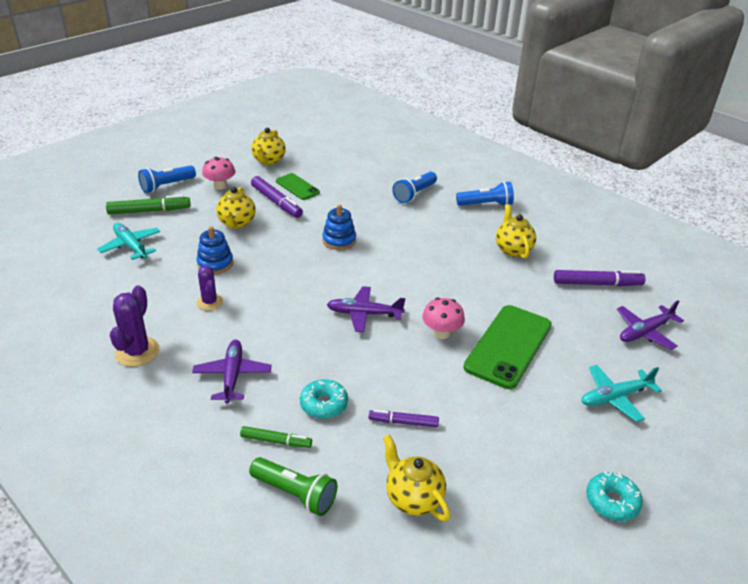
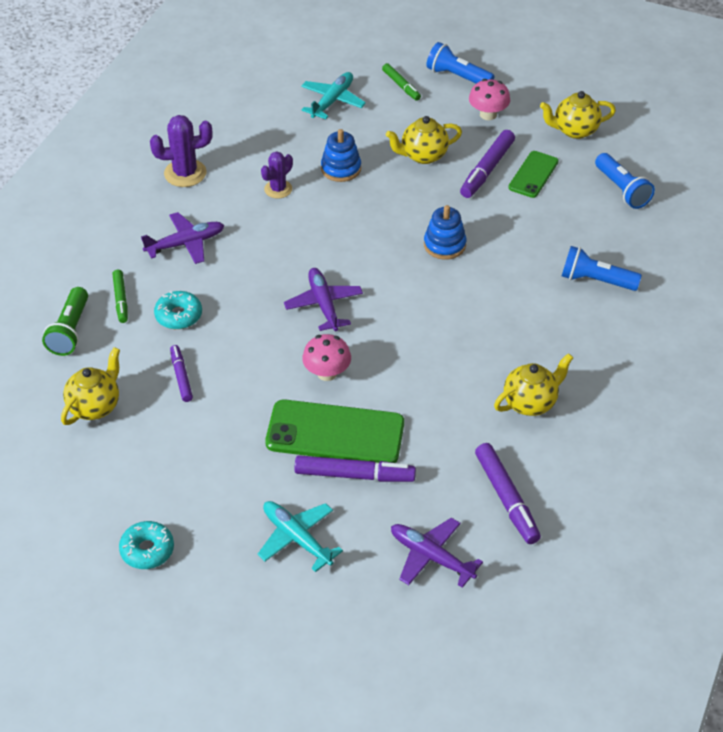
camera: 70 degrees right, 10 degrees up
green marker [106,195,191,214] -> green marker [382,63,421,101], size x0.62
blue flashlight [456,181,514,206] -> blue flashlight moved to [595,153,655,209]
none -> purple marker [294,455,416,482]

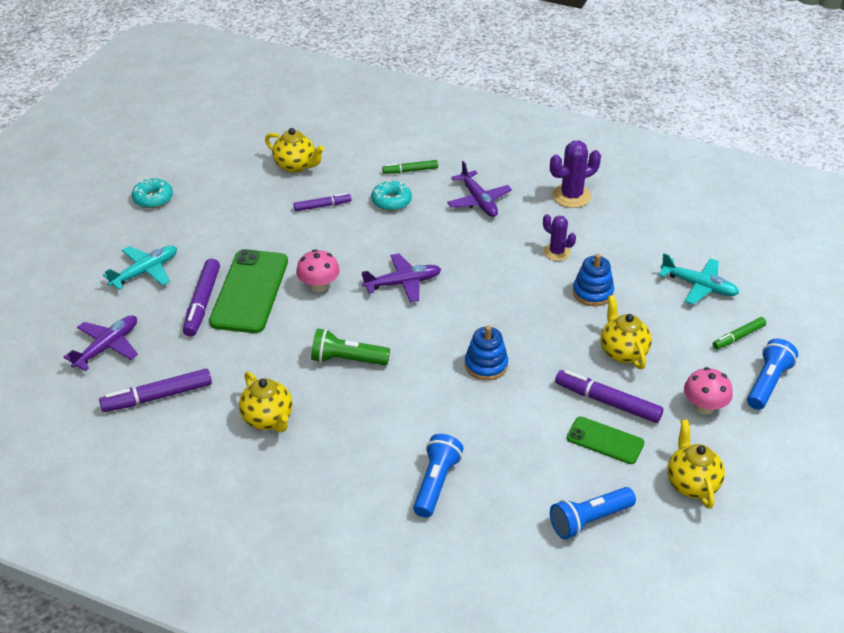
camera: 90 degrees right, 5 degrees down
green flashlight [42,287,88,356] -> green flashlight moved to [311,329,390,365]
purple cactus [150,115,213,187] -> purple cactus turned 75 degrees clockwise [550,141,601,208]

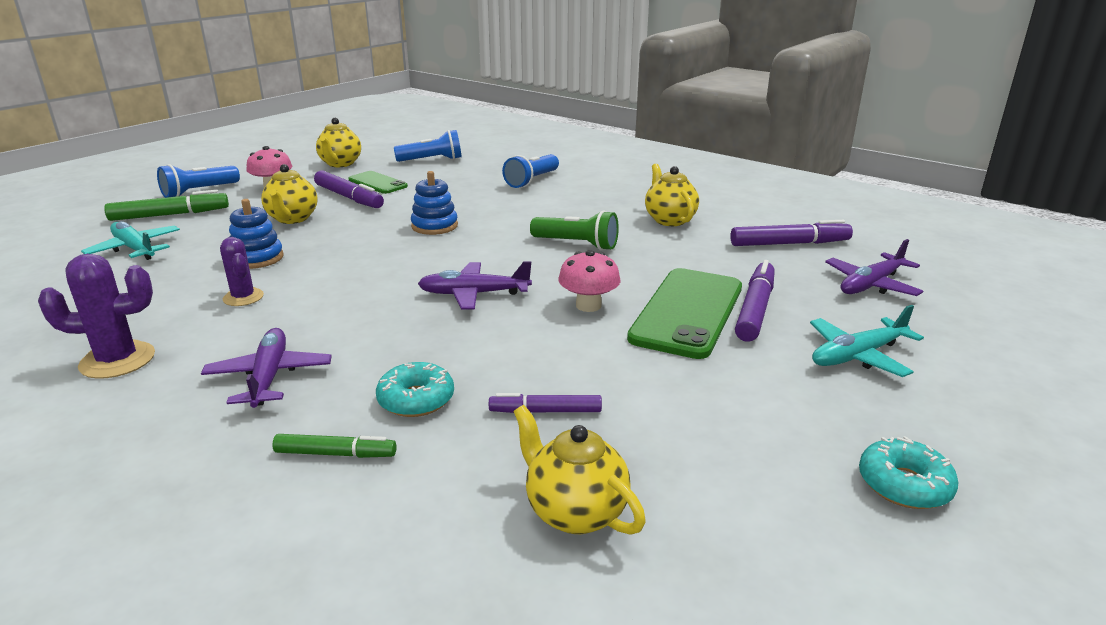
camera: 165 degrees left, 15 degrees down
green marker [713,317,766,349] -> green marker [104,190,229,221], size x1.61

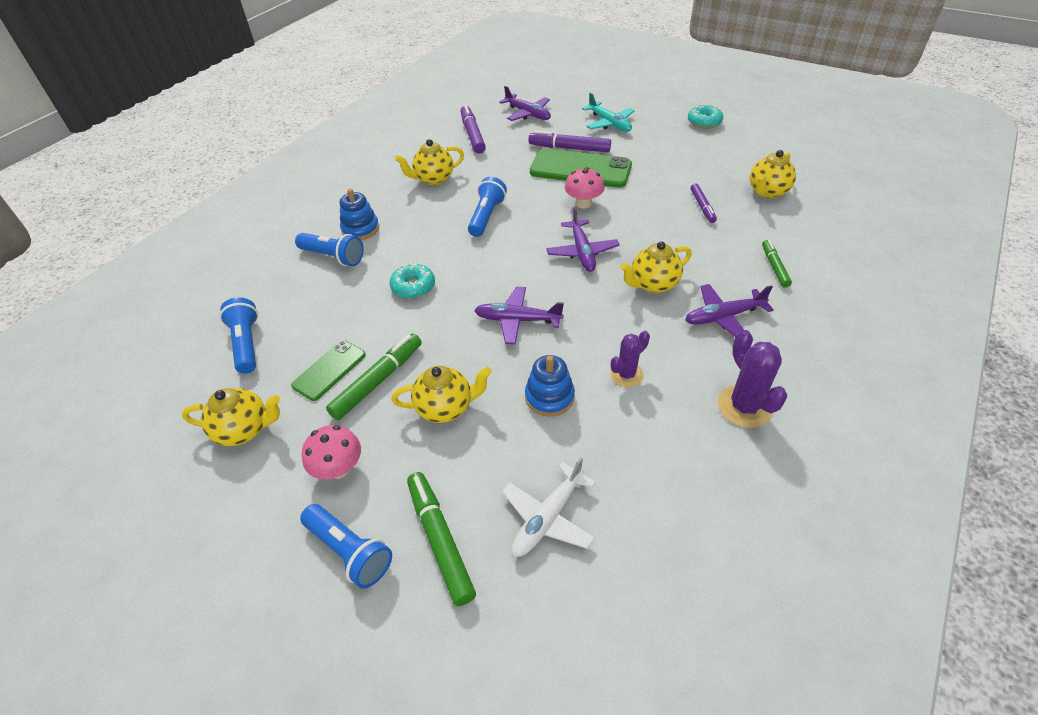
camera: 95 degrees left, 20 degrees up
turquoise plane [81,221,180,260] -> white plane [502,457,596,557]
purple marker [314,170,384,208] -> green marker [326,333,422,420]
turquoise donut [376,362,454,417] -> turquoise donut moved to [390,262,435,299]
blue stacking toy [411,171,458,235] -> blue stacking toy moved to [340,189,379,240]
green flashlight [530,210,619,250] -> blue flashlight [468,177,507,237]
none -> purple plane [474,287,564,344]
none -> yellow teapot [621,241,692,293]

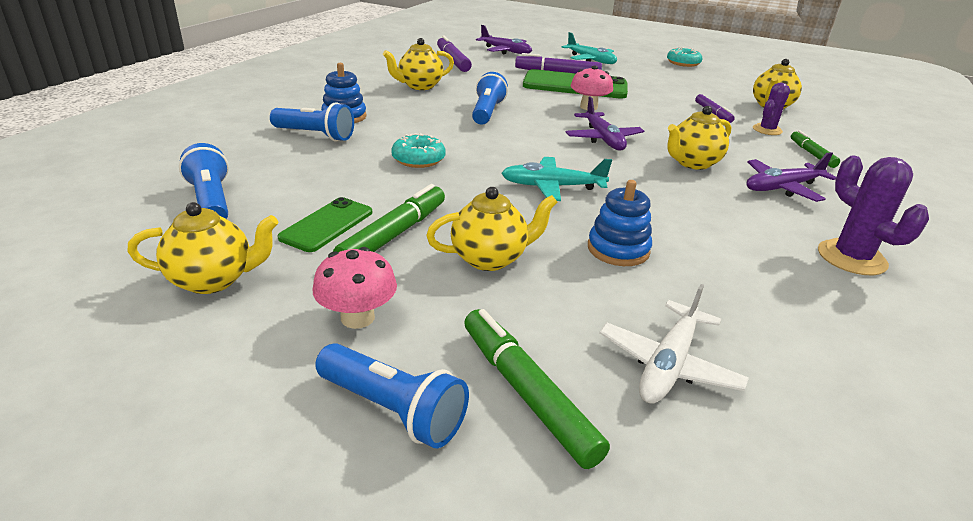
camera: 10 degrees left, 15 degrees down
purple plane [474,287,564,344] -> turquoise plane [501,157,612,201]
purple cactus [610,331,650,387] -> purple cactus moved to [753,83,790,135]

